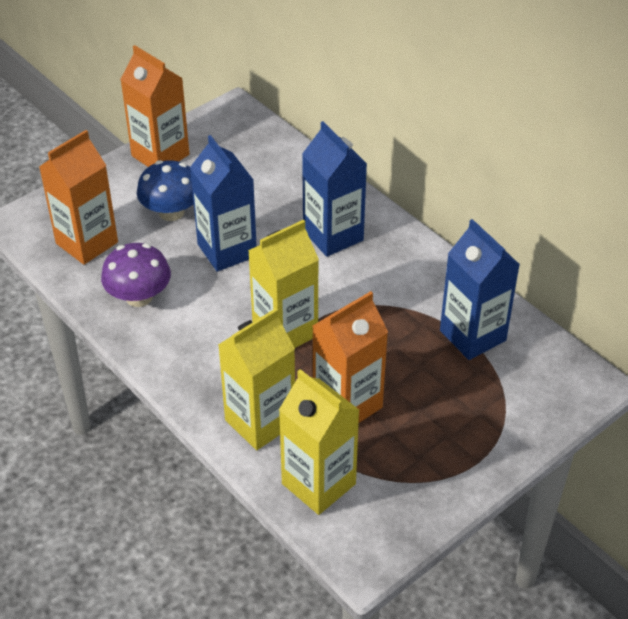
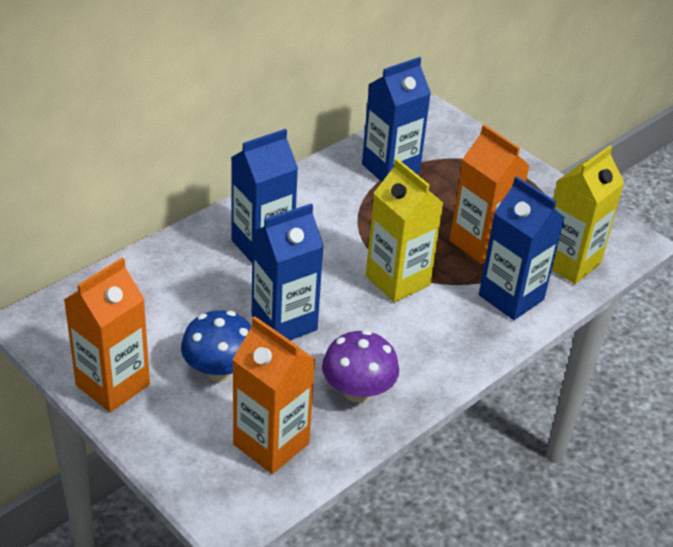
camera: 95 degrees left, 5 degrees down
yellow carton [218,308,295,450] -> blue carton [479,176,565,320]

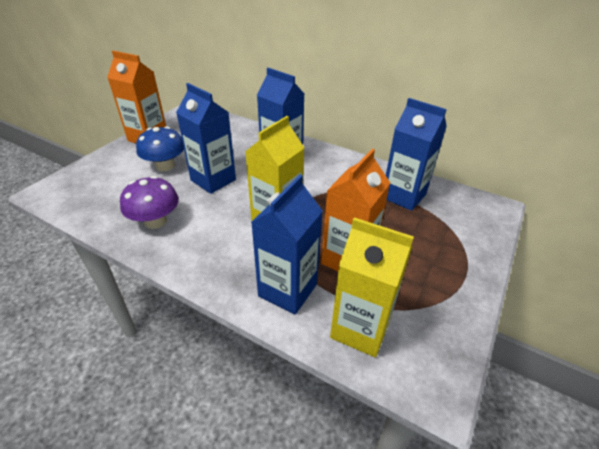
camera: 75 degrees right, 0 degrees up
orange carton [232,316,316,474] -> none

